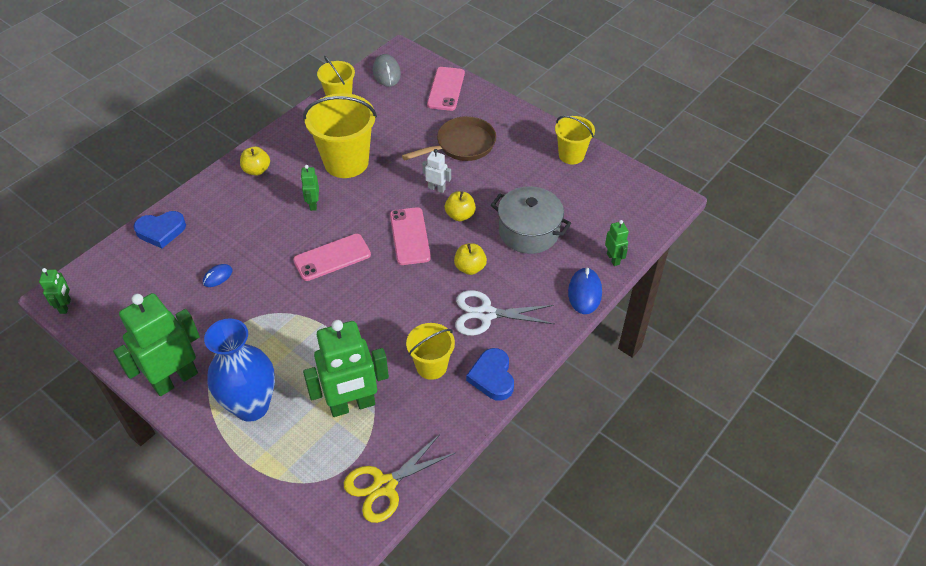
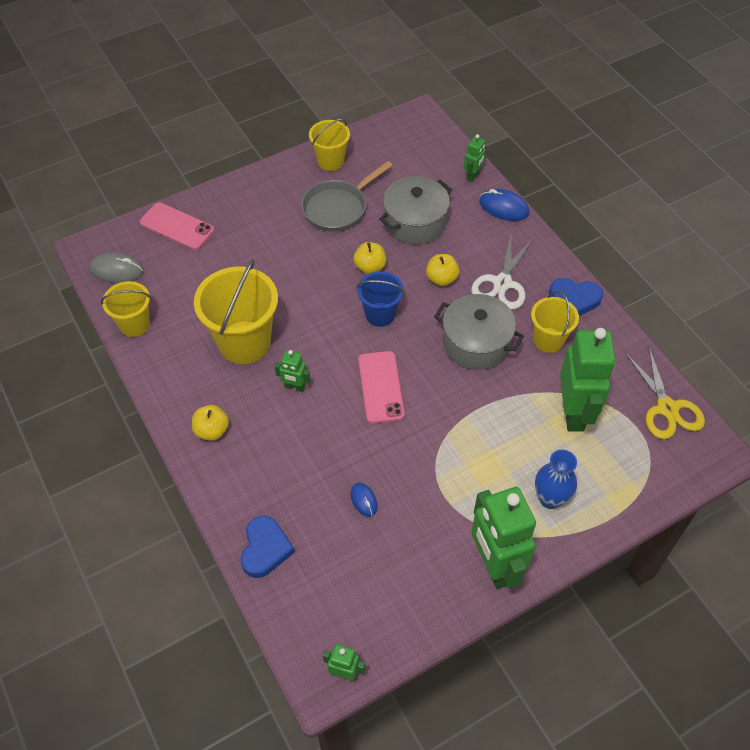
camera: 70 degrees left, 5 degrees up
blue vase [204,318,275,422] -> blue vase [535,450,577,509], size x0.61
pink phone [390,207,431,265] -> blue bucket [357,271,405,327]
brown pan [402,116,496,161] -> none
white robot [422,149,451,193] -> none
green robot [605,220,629,266] -> green robot turned 120 degrees clockwise [464,134,486,182]
none -> grey pan [301,161,393,232]
none -> grey pot [434,294,524,370]

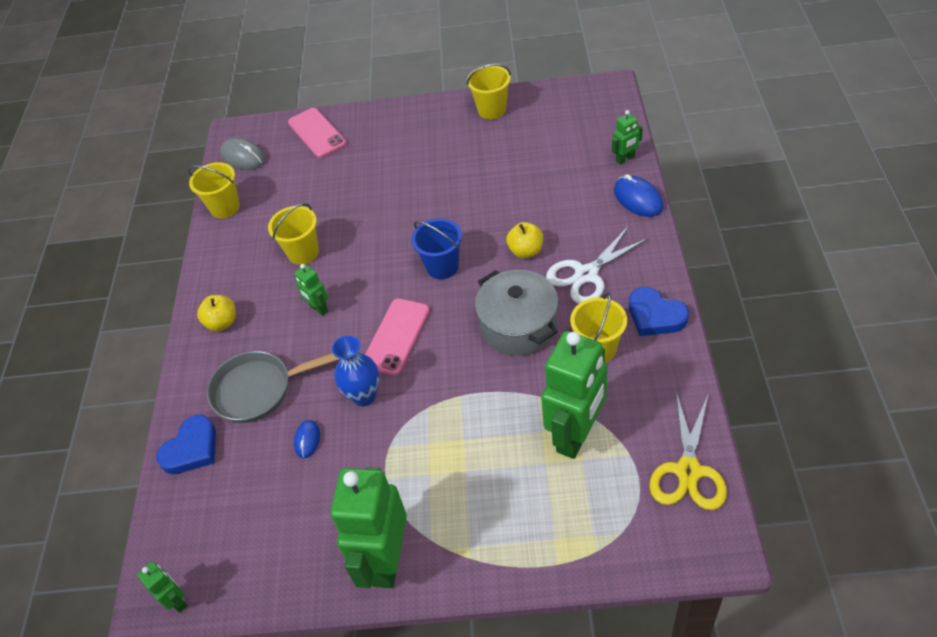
camera: 35 degrees right, 5 degrees down
yellow bucket [194,259,278,364] -> yellow bucket [268,203,319,265], size x0.58
grey pan [301,161,393,232] -> grey pan moved to [207,351,340,423]
yellow apple [353,242,386,274] -> none
grey pot [379,176,452,245] -> none
blue vase [535,450,577,509] -> blue vase moved to [332,335,379,406]

